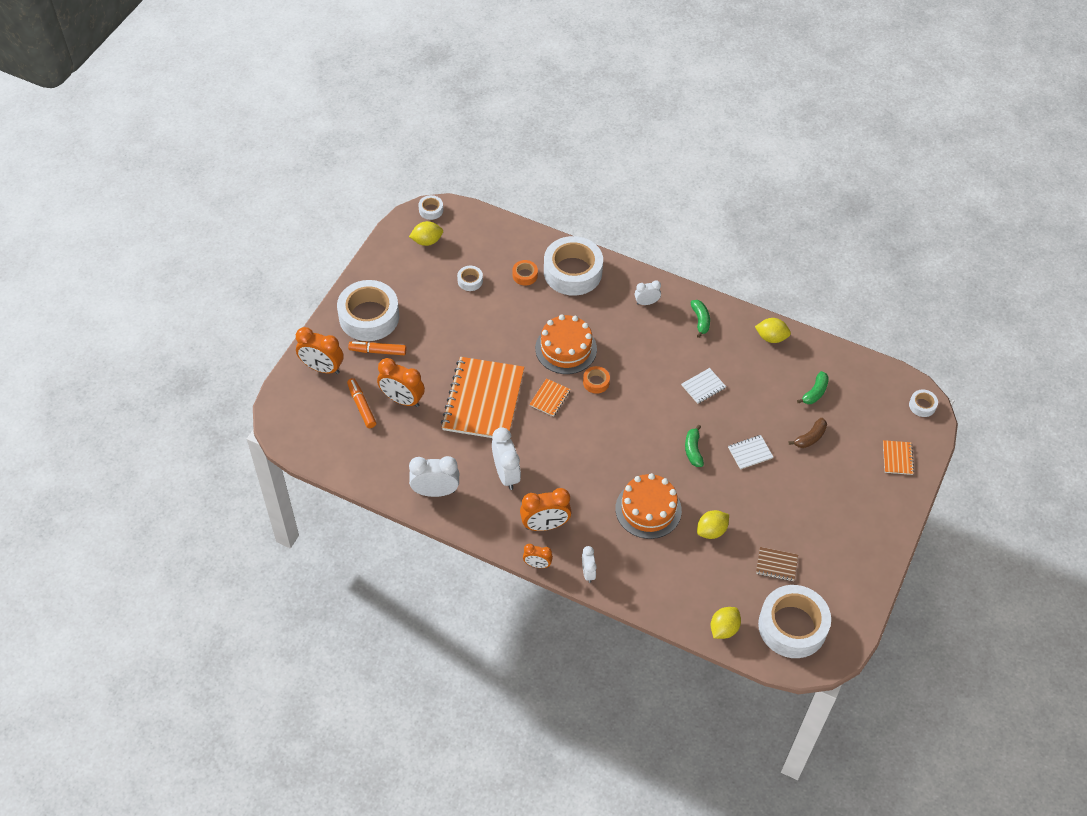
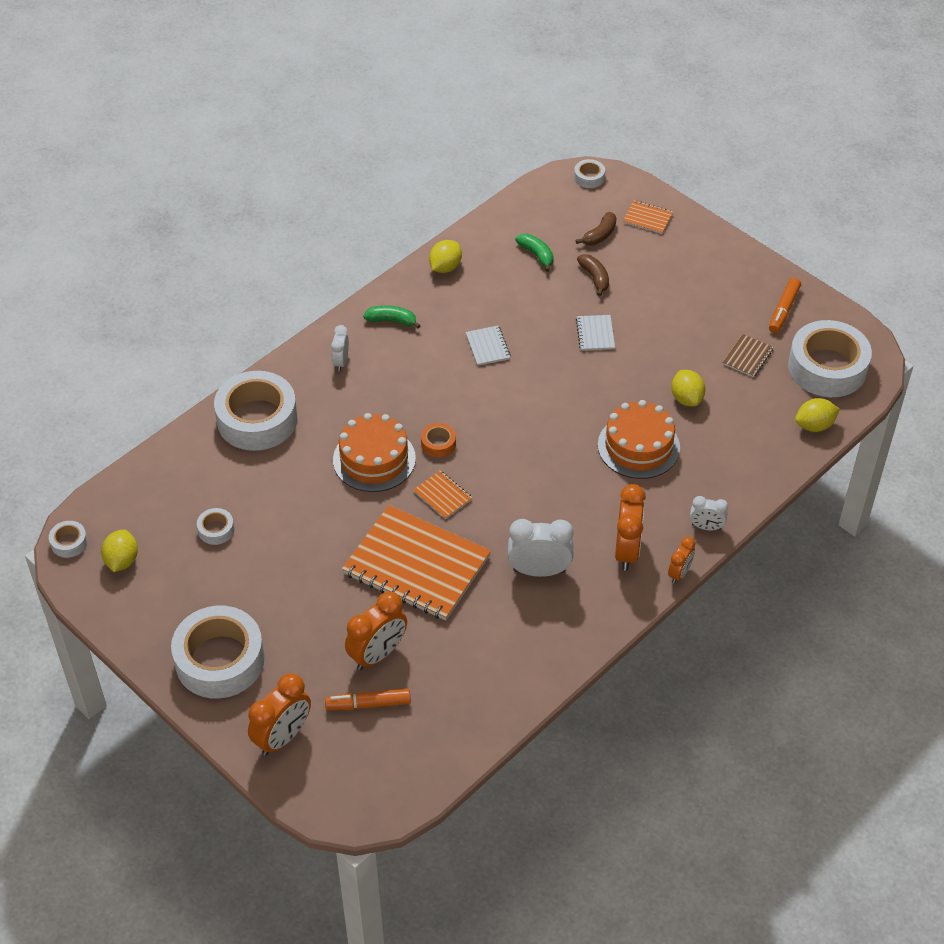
camera: 70 degrees left, 5 degrees down
orange marker [348,341,406,355] -> orange marker moved to [769,278,801,333]
white clock [409,456,459,497] -> none
orange tape [512,260,538,286] -> none
green banana [685,425,704,467] -> none
yellow lemon [711,607,741,639] -> yellow lemon turned 75 degrees counterclockwise [795,398,840,432]
none -> brown banana [576,212,616,245]

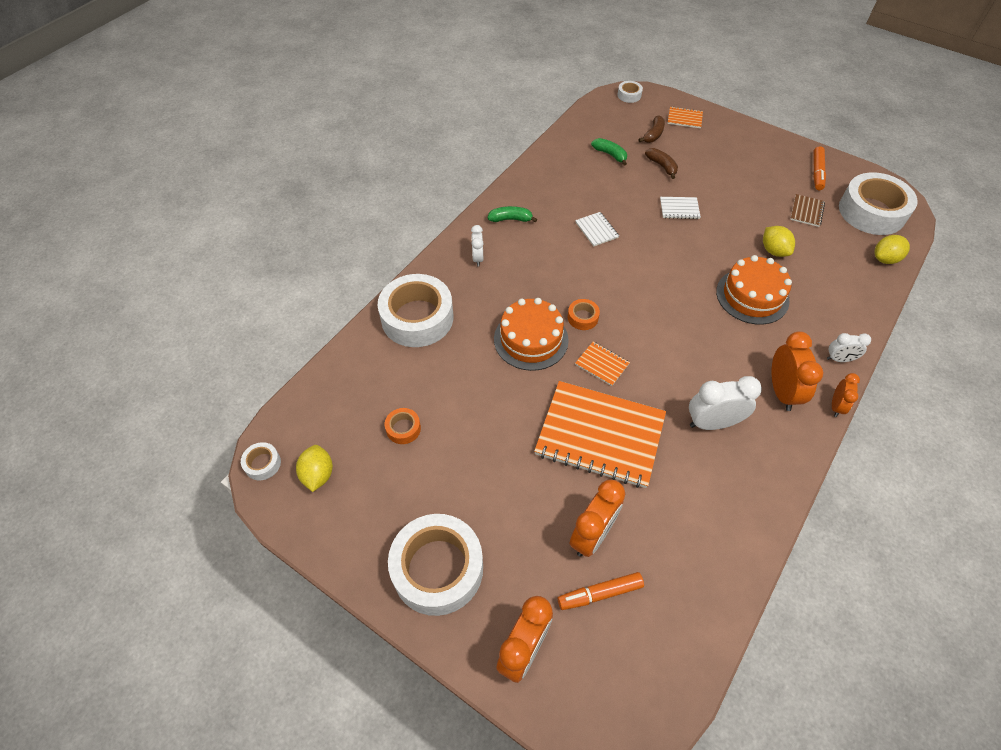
camera: 10 degrees left, 5 degrees up
white tape [197,508,234,545] -> orange tape [385,408,421,444]
yellow lemon [429,240,462,273] -> none
white notebook [576,315,615,351] -> white notebook turned 75 degrees counterclockwise [660,197,701,219]

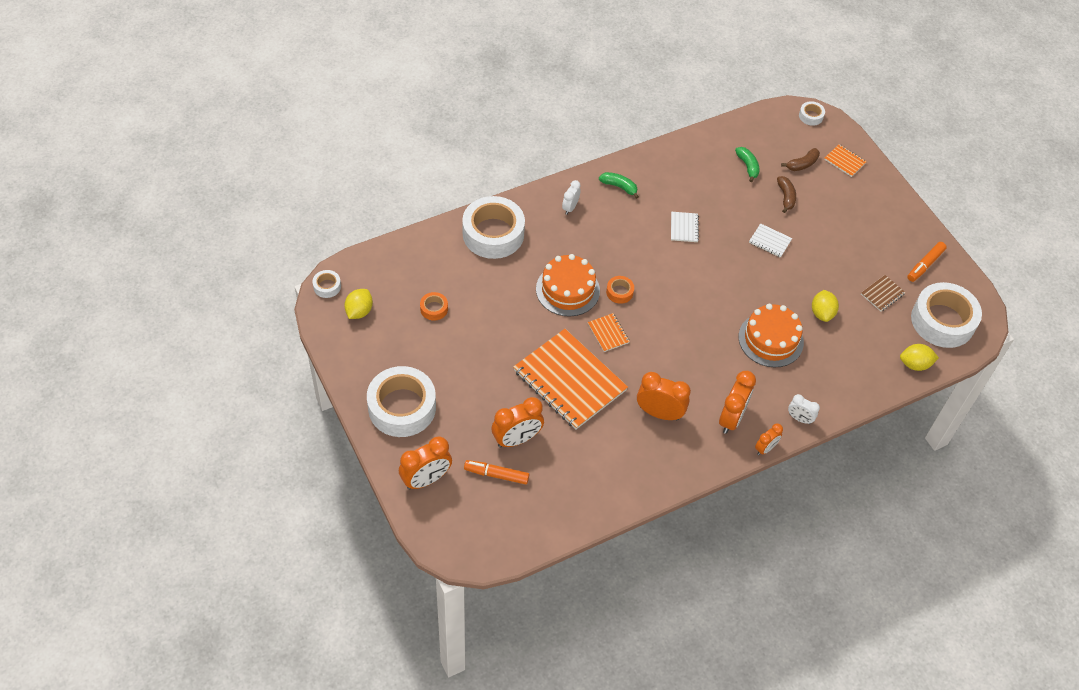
camera: 25 degrees right, 0 degrees up
white clock [689,376,762,430] -> orange clock [637,372,691,420]

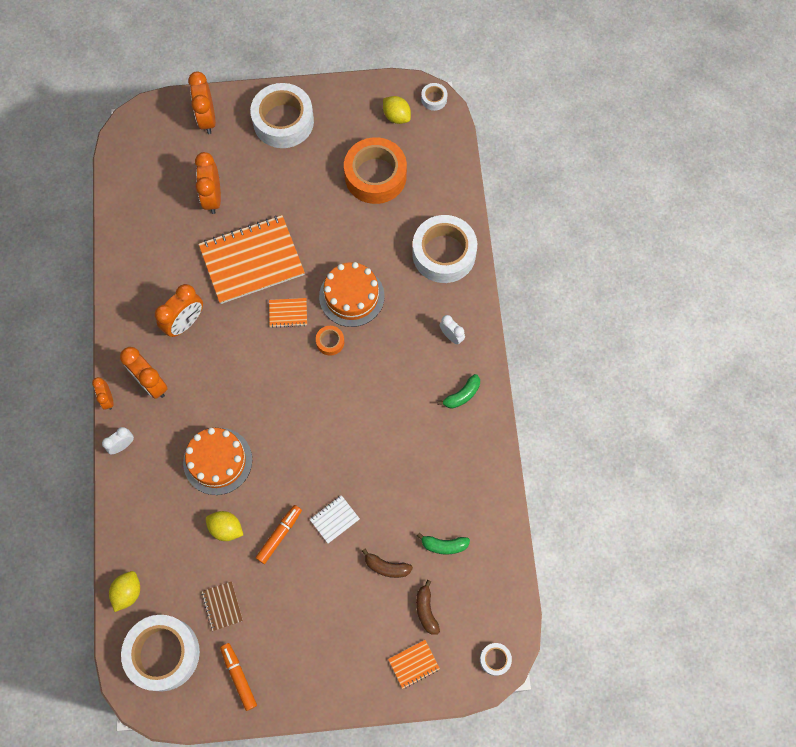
camera: 115 degrees right, 15 degrees up
orange tape [420,292,448,321] -> orange tape [344,137,407,204], size x2.33
orange marker [464,460,529,485] -> orange marker moved to [255,505,302,564]
white notebook [671,212,699,242] -> none

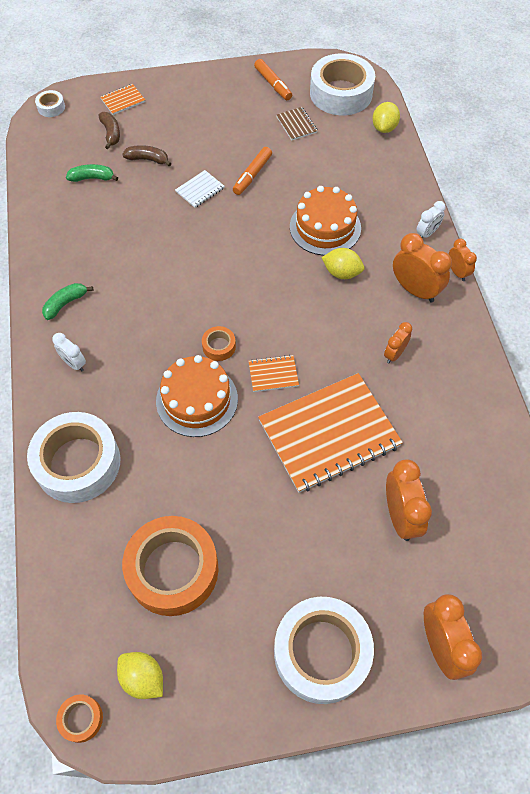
camera: 175 degrees right, 10 degrees down
orange clock [155,284,203,337] -> orange clock [384,322,412,363], size x0.57
yellow lemon [206,511,243,541] -> yellow lemon moved to [321,248,364,279]
white tape [421,83,448,111] -> orange tape [56,695,103,743]

